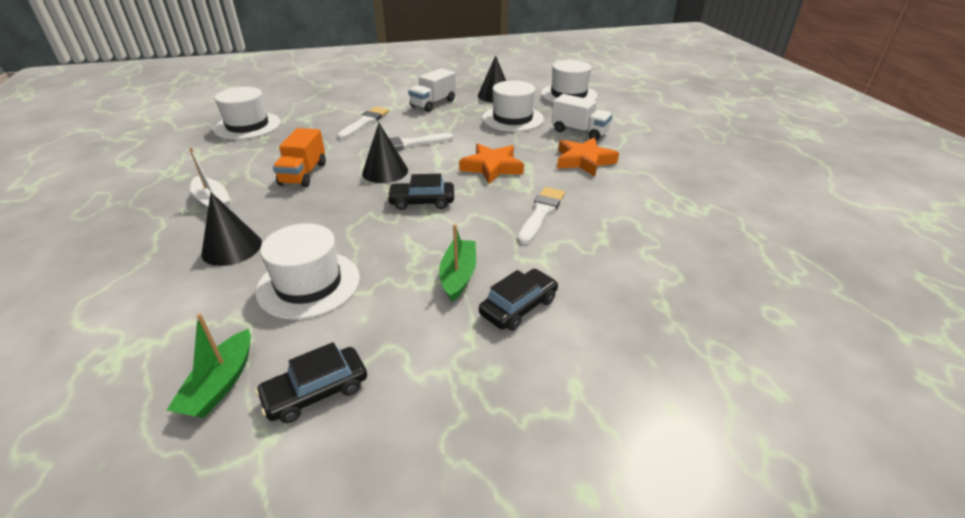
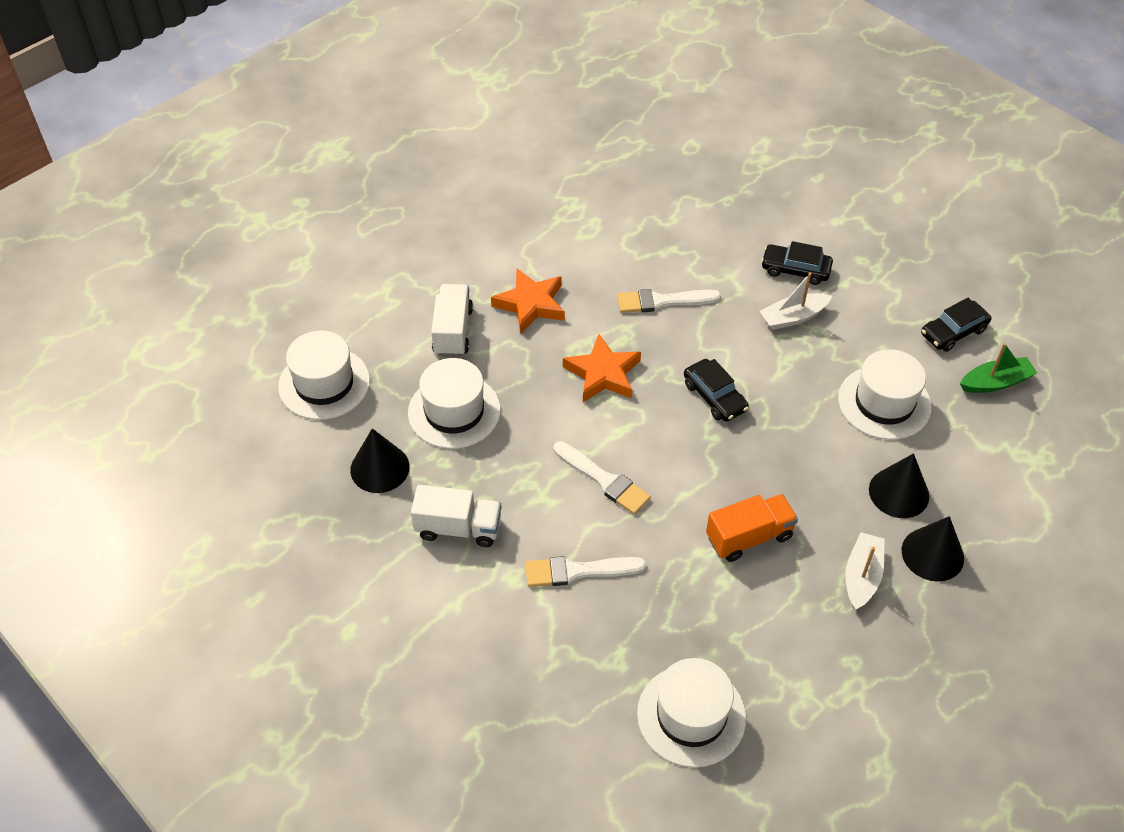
camera: 120 degrees left, 15 degrees up
black car [255,342,367,423] -> black car turned 120 degrees clockwise [921,298,991,352]
black cone [362,122,408,183] -> black cone moved to [902,516,964,582]
green boat [439,224,476,302] -> white boat [760,273,832,330]

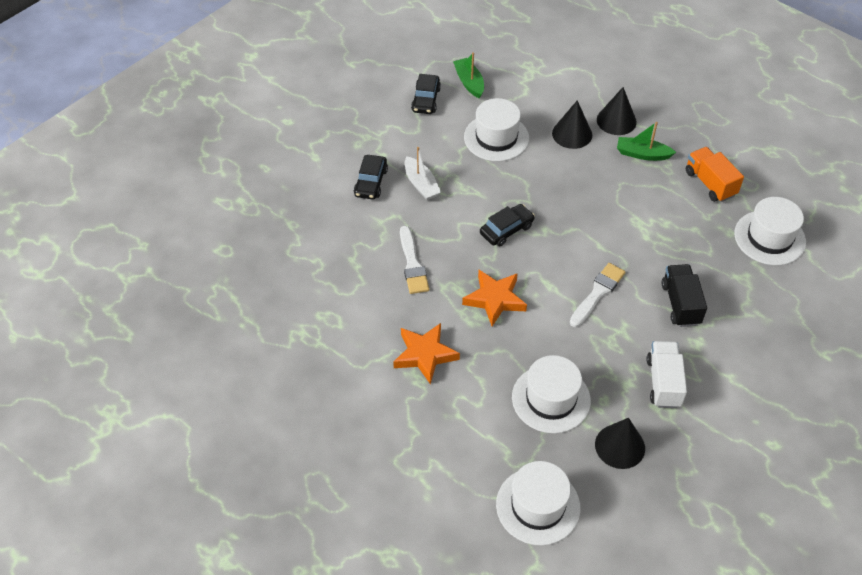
camera: 95 degrees left, 0 degrees up
white truck [431,284,473,357] -> none
white brush [525,556,646,587] -> black truck [662,264,707,327]
orange truck [706,494,798,562] -> orange truck moved to [686,147,744,202]
white boat [845,532,885,610] -> green boat [617,122,676,161]
black car [921,298,991,352] -> black car turned 45 degrees clockwise [411,74,441,114]

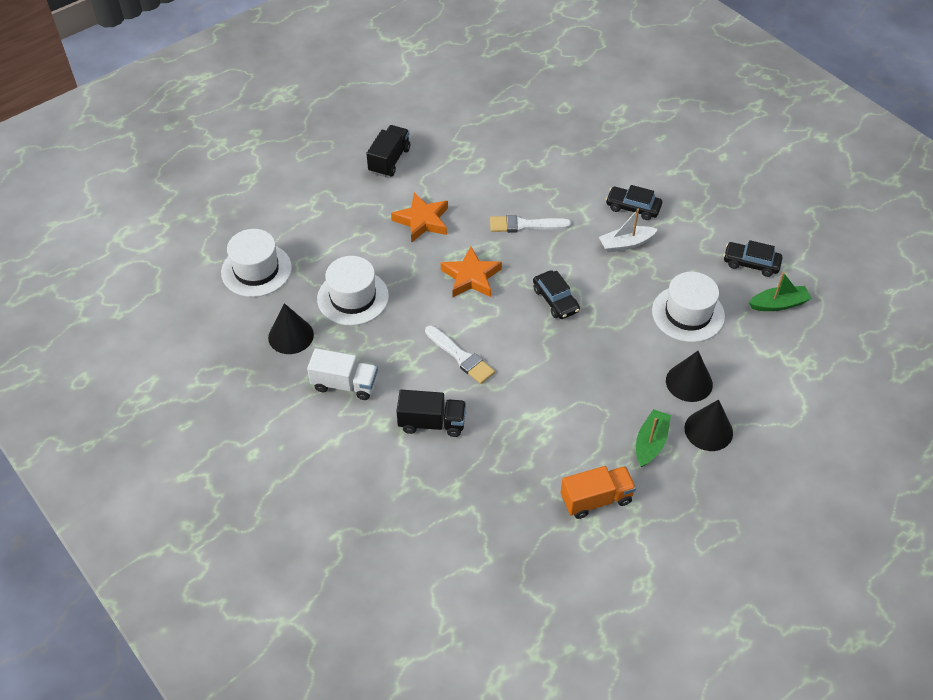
camera: 100 degrees right, 0 degrees up
white hat [734,197,806,265] -> none
none -> black truck [366,125,410,177]

